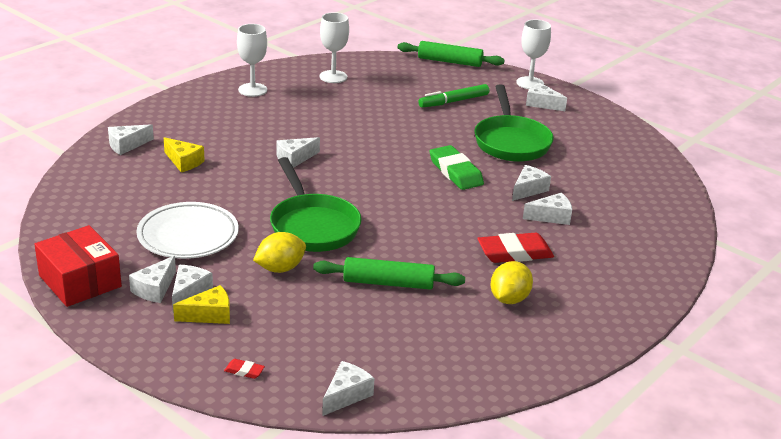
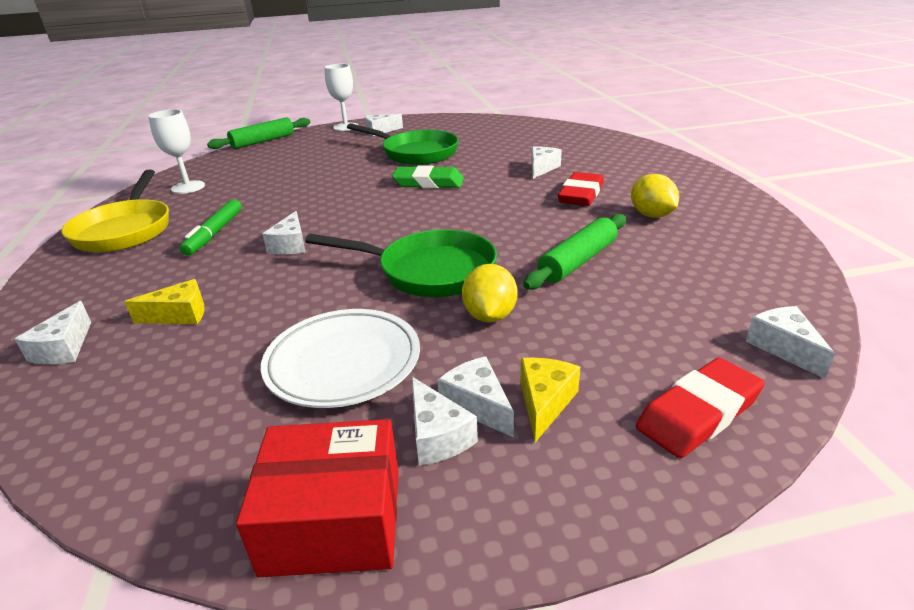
camera: 50 degrees left, 0 degrees up
red eraser [224,359,265,379] -> red eraser [636,358,765,458], size x2.27
white goblet [237,24,267,97] -> yellow pan [61,170,169,252]
green marker [418,84,489,108] -> green marker moved to [180,199,242,256]
white cheese [512,165,551,201] -> none

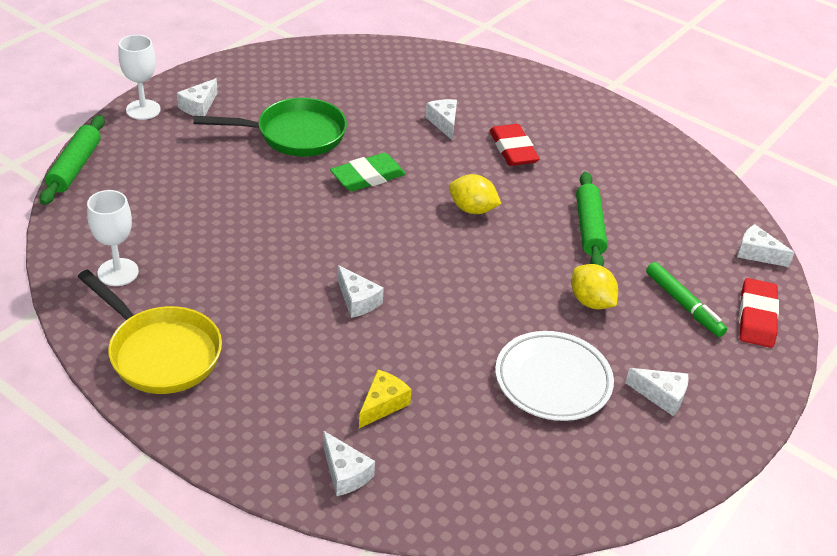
camera: 45 degrees left, 10 degrees up
green marker [180,199,242,256] -> green marker moved to [646,262,727,337]
red box [236,419,399,577] -> none
green pan [305,229,497,297] -> none
white cheese [438,356,514,438] -> none
yellow cheese [521,358,580,442] -> none
yellow lemon [631,174,679,218] -> yellow lemon moved to [449,174,502,214]

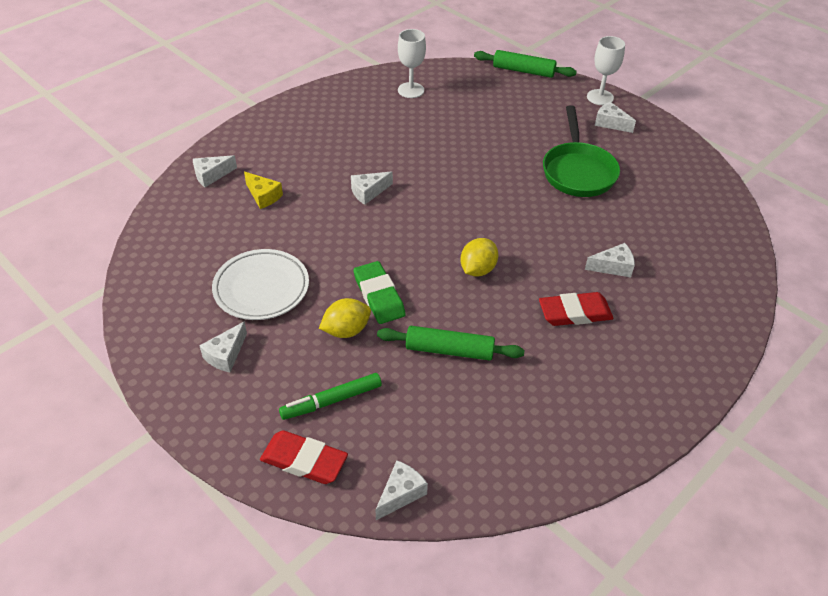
camera: 100 degrees right, 5 degrees up
yellow pan [78,270,222,394] -> none
green eraser [330,153,406,191] -> green eraser moved to [353,261,406,324]

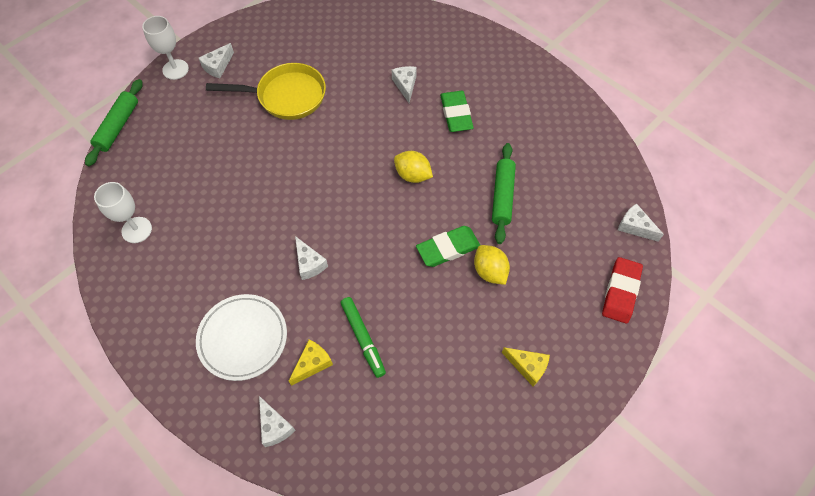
camera: 90 degrees left, 15 degrees up
white cheese [199,321,247,372] -> yellow cheese [502,347,550,386]
white plate [212,249,309,320] -> white plate moved to [196,294,287,381]
green marker [279,373,382,420] -> green marker moved to [341,297,386,378]
red eraser [539,292,614,326] -> green eraser [440,91,474,132]
green pan [543,105,620,197] -> yellow pan [206,63,326,120]

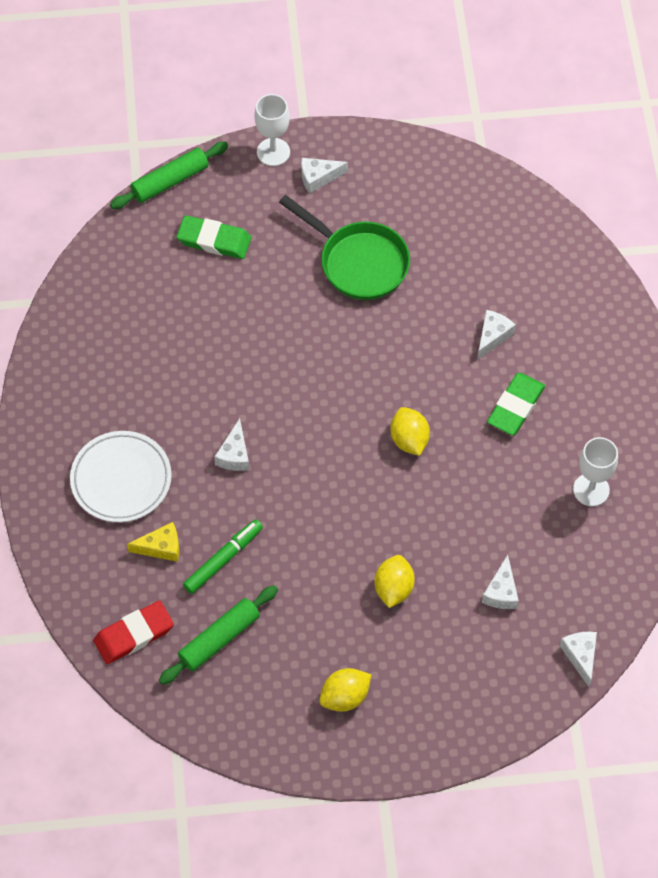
camera: 40 degrees right, 0 degrees up
white goblet [94,182,152,243] -> white goblet moved to [573,437,618,506]
yellow pan [206,63,326,120] -> green pan [279,195,410,300]
white cheese [259,396,296,447] -> white cheese moved to [482,555,519,609]
green marker [341,297,386,378] -> green marker turned 150 degrees counterclockwise [183,519,263,594]
green eraser [416,226,480,267] -> green eraser moved to [177,215,251,259]
green rolling pin [492,143,516,244] -> green rolling pin moved to [159,585,278,685]
yellow cheese [502,347,550,386] -> yellow lemon [320,668,371,712]
red eraser [602,257,643,324] -> red eraser moved to [93,601,174,664]

